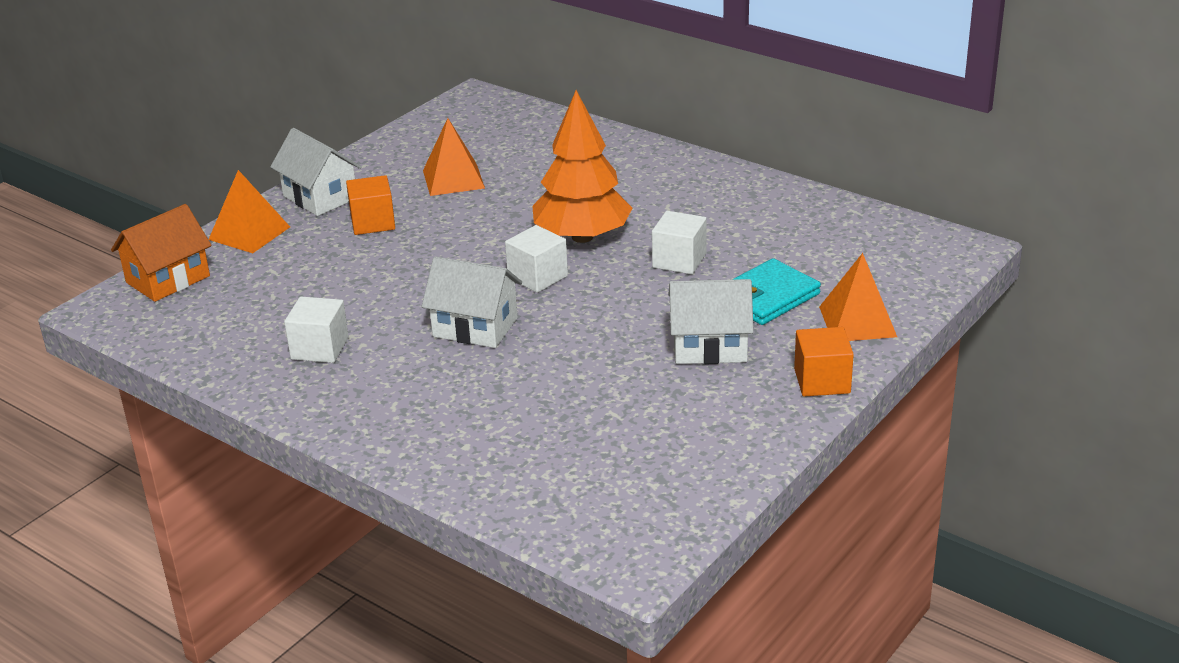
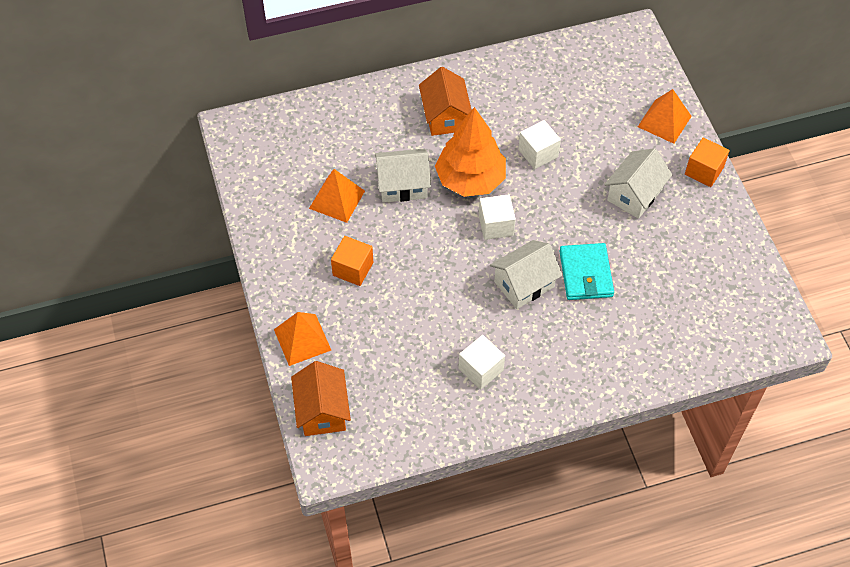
camera: 55 degrees left, 25 degrees up
white house [270,128,361,216] -> white house moved to [375,149,431,203]
turquoise wallet [732,258,821,325] -> turquoise wallet moved to [559,243,614,300]
none -> orange house [419,67,472,136]

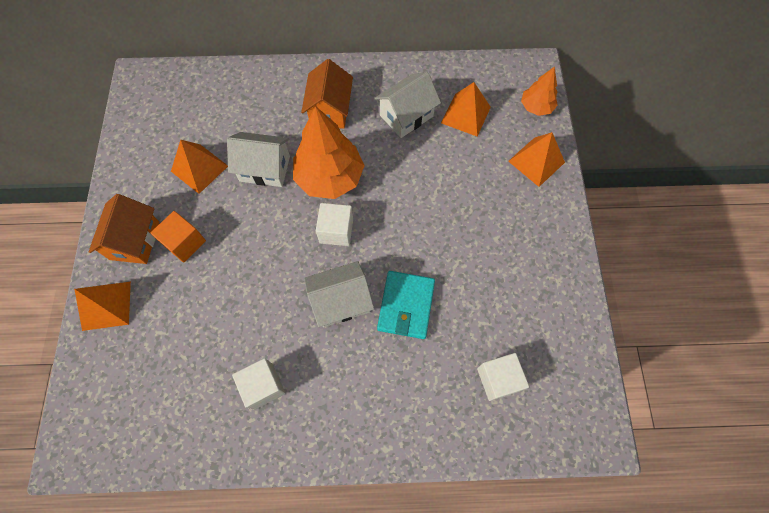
camera: 15 degrees right, 10 degrees up
orange house [291,361,351,436] -> orange house moved to [89,194,160,264]
white cube [518,120,561,169] -> white cube moved to [477,353,529,401]
white house [604,148,672,219] -> white house moved to [374,72,441,138]
orange cube [685,137,730,187] -> none
none -> orange pyramid [441,82,491,136]
none -> orange tree [521,66,558,116]

